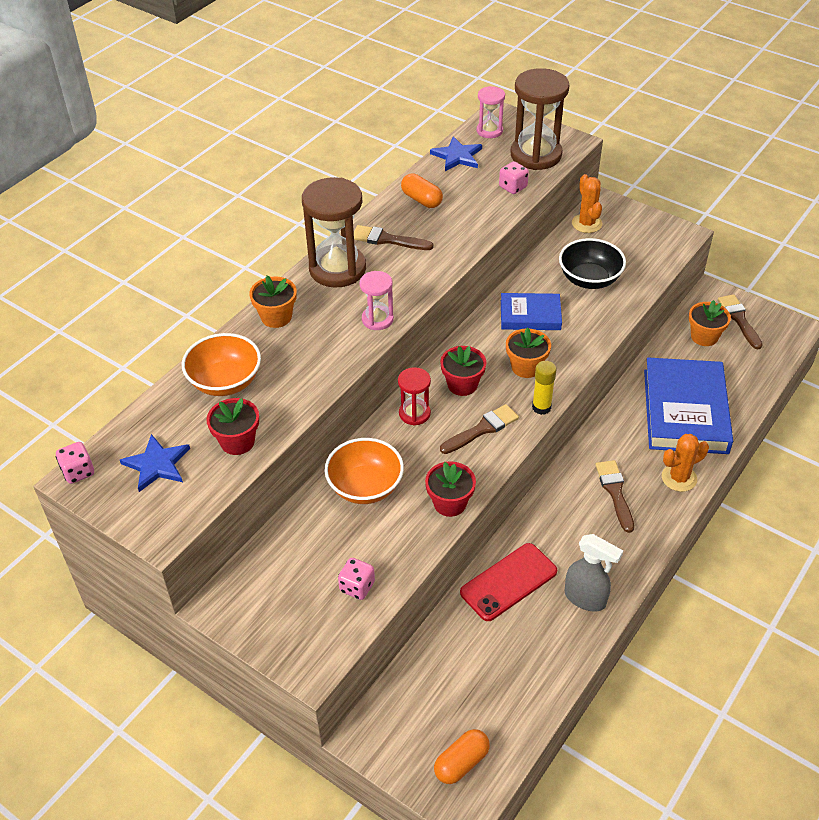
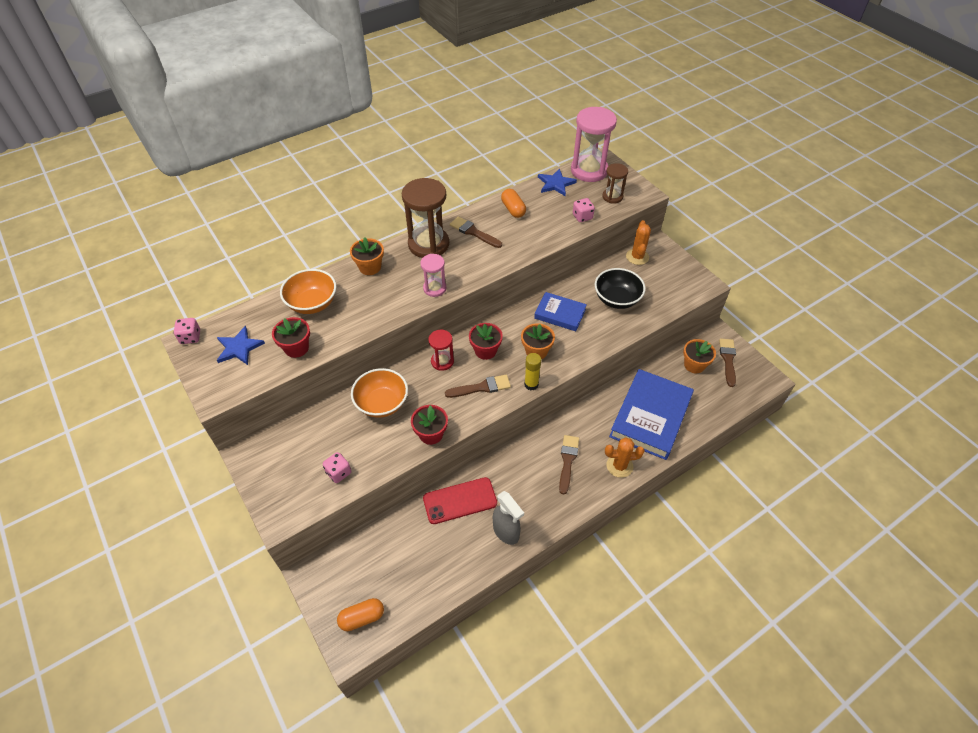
camera: 20 degrees right, 5 degrees up
pink hourglass [477,86,505,138] -> pink hourglass [571,107,617,182], size x1.88
brown hourglass [510,68,570,170] -> brown hourglass [603,163,628,204], size x0.53

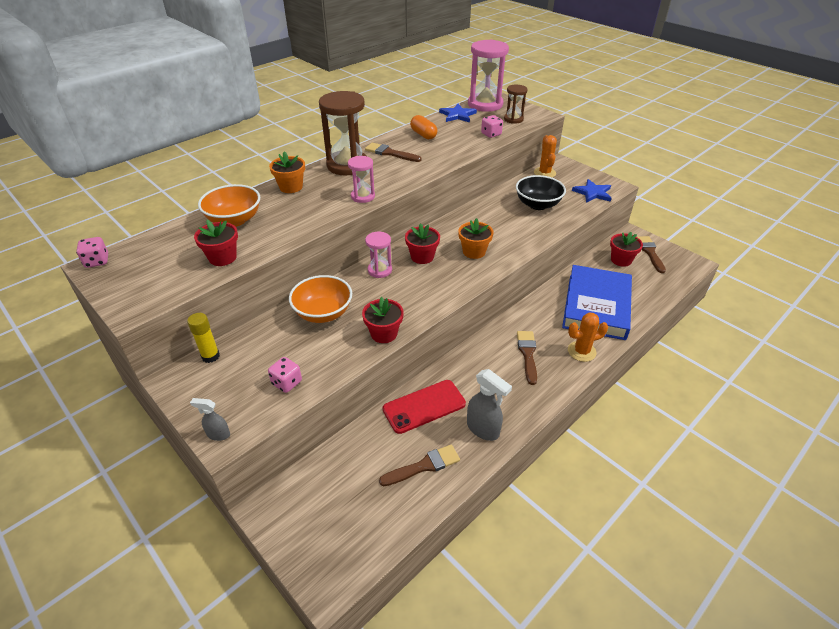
camera: 10 degrees left, 10 degrees down
blue star [217,326,265,365] -> blue star moved to [572,179,612,203]
orange capsule [337,598,384,631] -> none
red hourglass [428,330,454,371] -> pink hourglass [365,232,392,278]
brown brush [445,375,511,398] -> brown brush moved to [379,444,460,486]
yellow glue stick [524,353,541,390] -> yellow glue stick moved to [187,313,220,363]
blue book [534,292,587,331] -> none
orange flower pot [683,339,716,374] -> red flower pot [610,232,643,267]
none -> grey spray bottle [190,398,230,441]

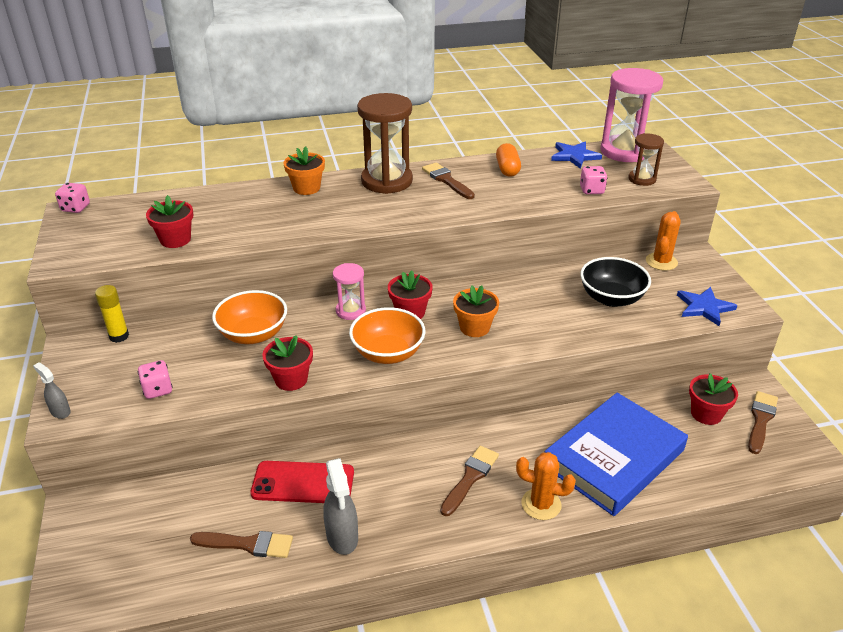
camera: 30 degrees right, 5 degrees down
orange bowl [198,184,260,227] -> orange bowl moved to [349,307,425,364]
pink hourglass [348,156,375,203] -> none

